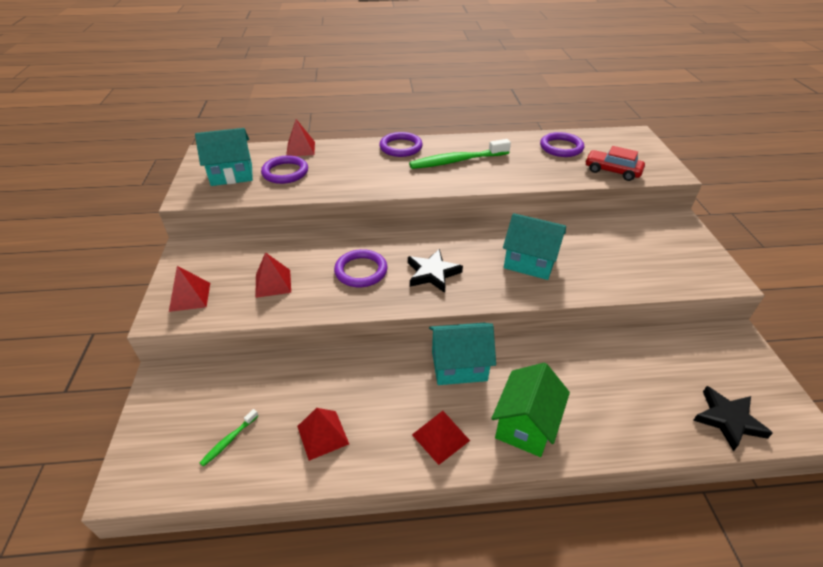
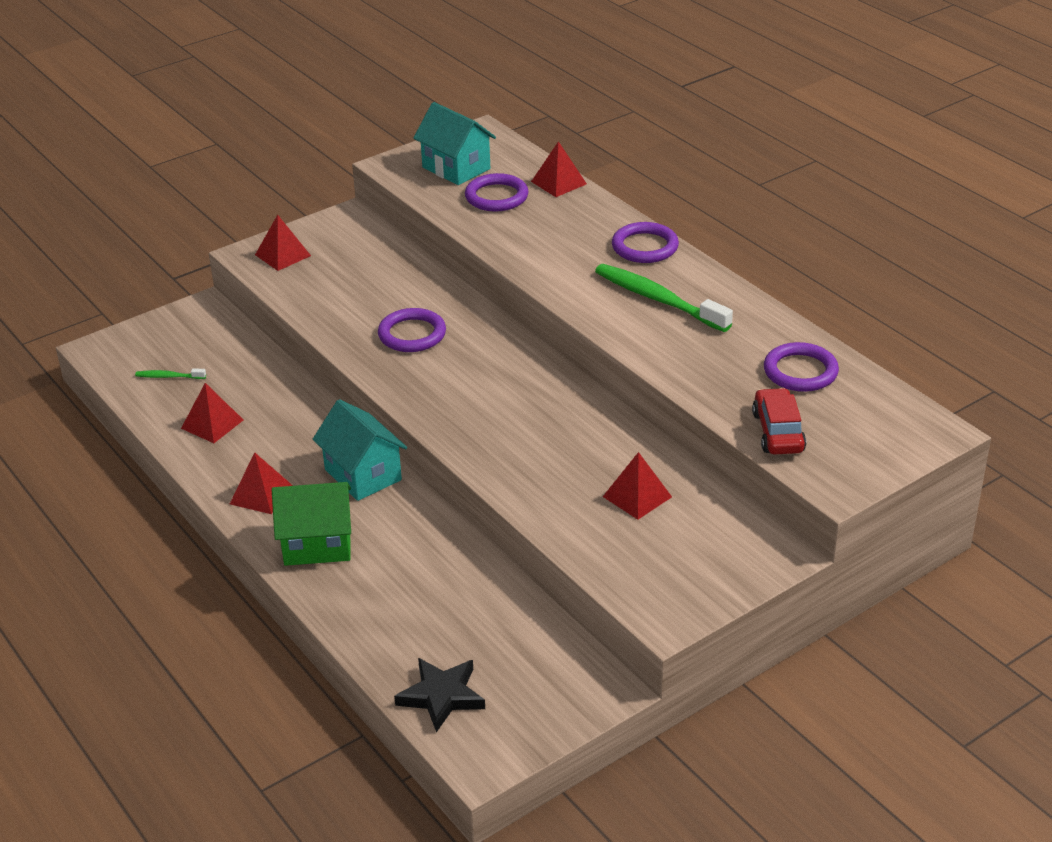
camera: 60 degrees right, 5 degrees down
red pyramid [255,252,291,298] -> red pyramid moved to [603,452,672,520]
black star [408,249,463,293] -> none
turquoise house [503,213,566,280] -> none

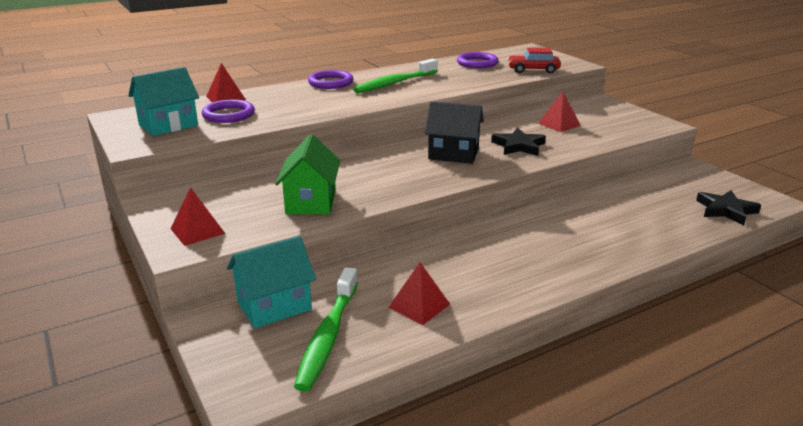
camera: 85 degrees left, 10 degrees down
green toothbrush [135,368,206,379] -> green toothbrush [294,267,358,392], size x2.20
red pyramid [230,452,293,514] -> none
green house [272,482,351,566] -> green house moved to [275,134,340,214]
turquoise house [313,399,407,501] -> turquoise house moved to [227,236,316,328]
purple ring [378,308,446,352] -> none
none -> black house [425,101,484,164]
none -> black star [491,128,546,156]

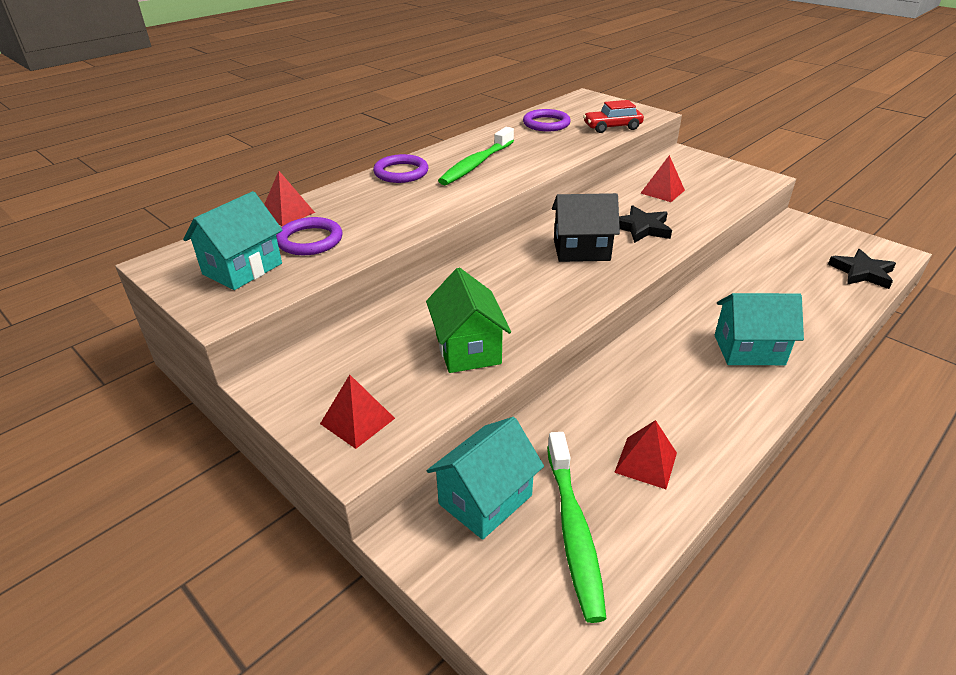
camera: 15 degrees left, 10 degrees up
none -> turquoise house [715,293,804,365]

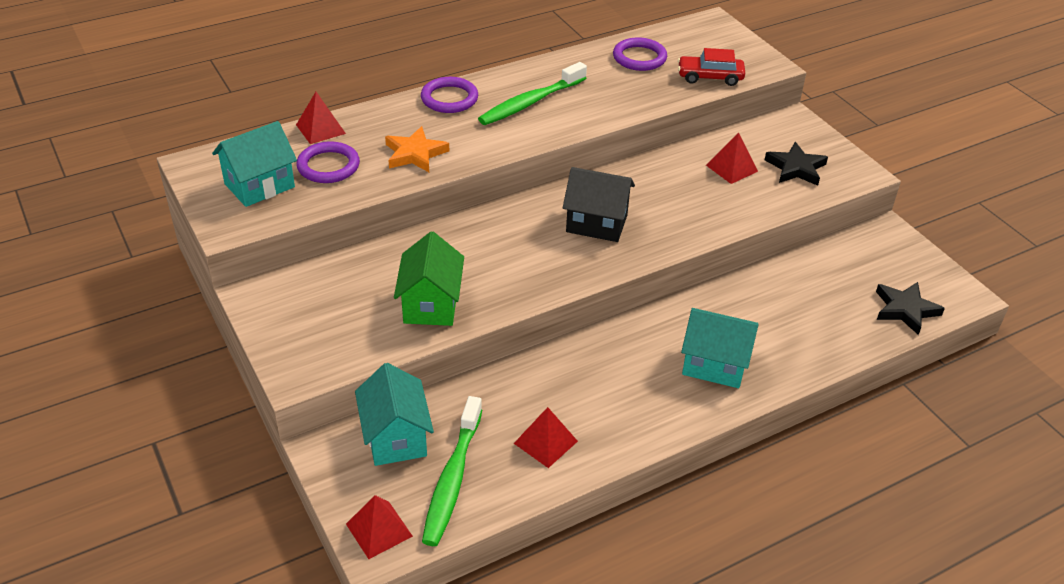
camera: 15 degrees right, 5 degrees up
red pyramid [320,375,395,449] -> red pyramid moved to [346,495,413,559]
turquoise house [427,417,544,540] -> turquoise house turned 75 degrees counterclockwise [355,363,434,466]
black star [619,205,672,243] -> black star moved to [765,142,828,186]
none -> orange star [385,126,449,172]

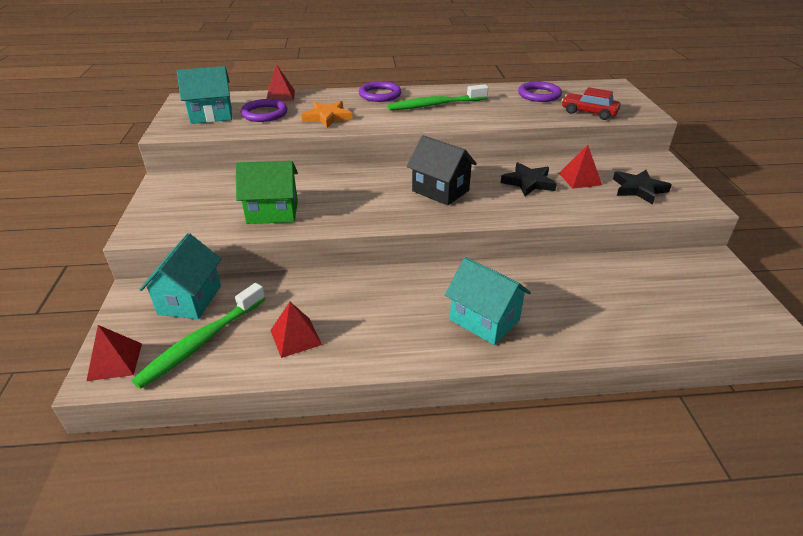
camera: 25 degrees right, 5 degrees down
green house [394,232,464,326] -> green house turned 60 degrees clockwise [236,161,298,224]
black star [876,282,945,335] -> black star moved to [501,163,557,196]

